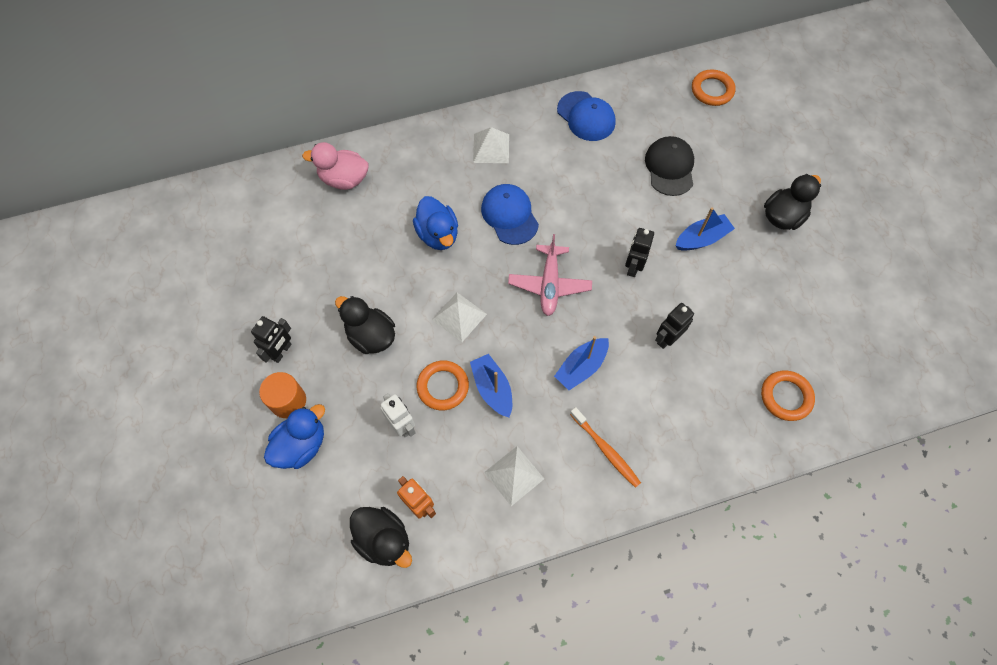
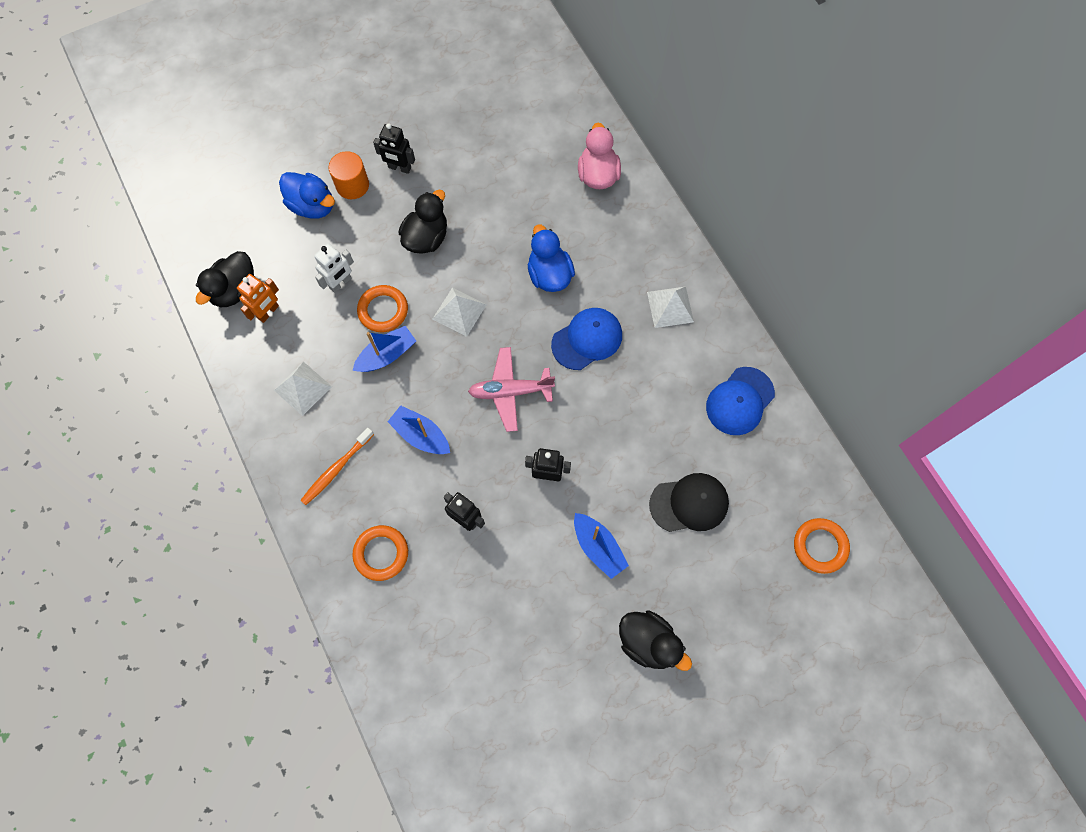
camera: 80 degrees right, 5 degrees up
blue duck [413,196,458,250] -> blue duck turned 105 degrees clockwise [528,224,575,292]
orange ring [761,370,815,421] -> orange ring moved to [352,525,408,581]

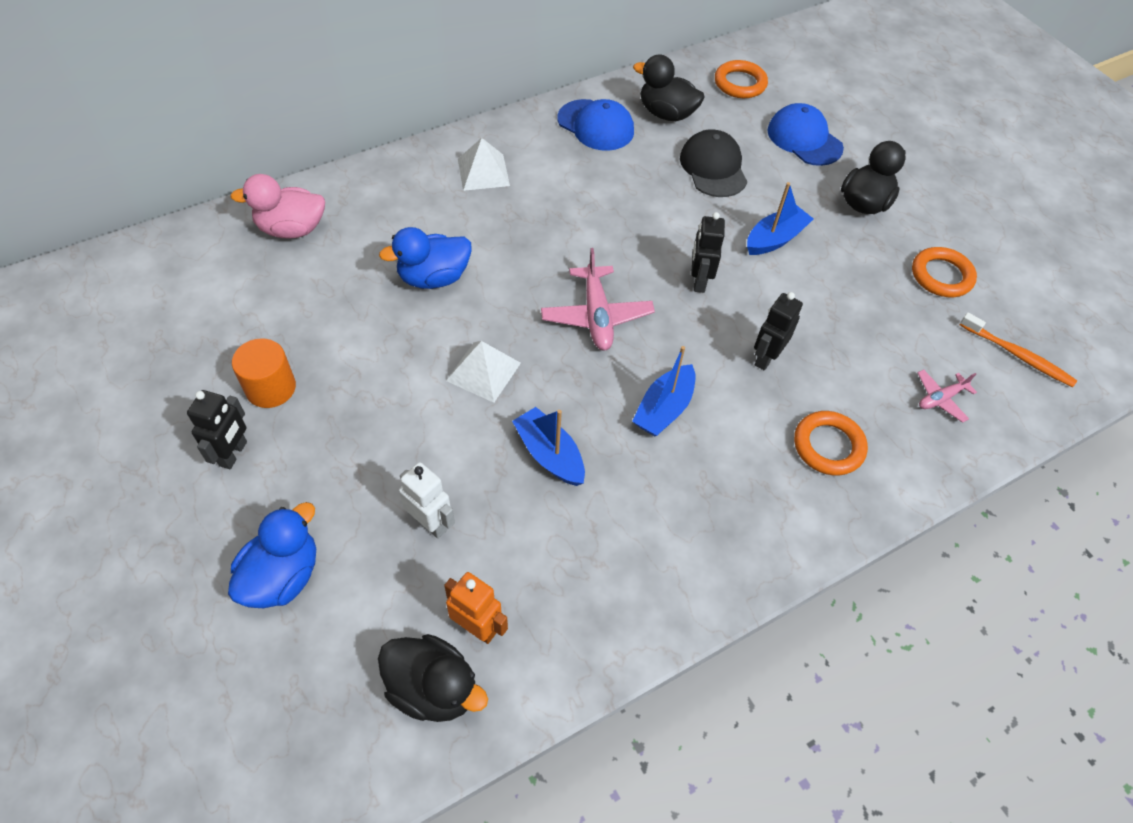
camera: 95 degrees left, 15 degrees down
white pyramid [274,361,332,416] -> none
orange toothbrush [300,427,374,505] -> orange toothbrush moved to [960,313,1077,387]
orange cylinder [329,151,369,199] -> orange cylinder moved to [232,338,296,408]
orange ring [357,285,408,332] -> orange ring moved to [912,247,977,297]
black duck [399,190,447,254] -> black duck moved to [633,55,705,121]
blue cap [551,308,622,370] -> blue cap moved to [767,103,844,166]
none -> pink plane [918,370,977,423]

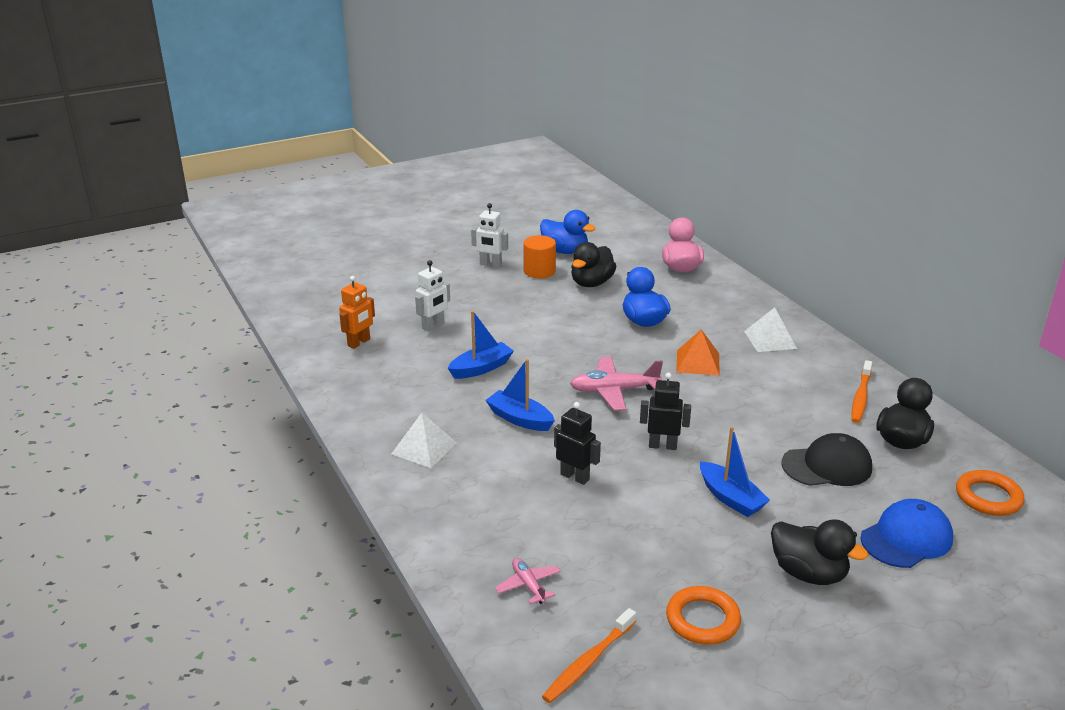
camera: 95 degrees right, 25 degrees down
black robot [187,390,247,469] -> white robot [471,203,508,267]
blue duck [228,502,316,608] -> blue duck moved to [540,210,596,254]
black duck [378,634,488,722] -> black duck moved to [571,242,617,287]
white pyramid [446,341,521,403] -> white pyramid moved to [391,413,457,468]
blue cap [557,99,634,151] -> orange toothbrush [851,360,872,423]
orange ring [794,411,868,475] -> none
none -> orange pyramid [676,330,720,376]

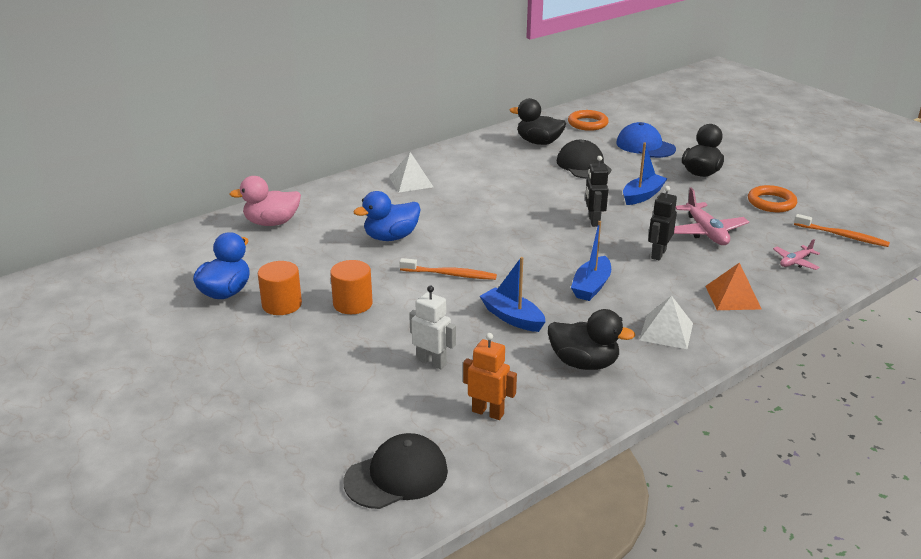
camera: 100 degrees left, 0 degrees up
white robot [471,203,508,267] -> none
pink plane [570,357,663,411] -> pink plane moved to [674,187,749,245]
black duck [571,242,617,287] -> black duck moved to [548,309,635,370]
orange pyramid [676,330,720,376] -> orange pyramid moved to [706,262,761,310]
orange toothbrush [851,360,872,423] -> orange toothbrush moved to [400,258,497,280]
none -> orange cylinder [330,260,373,314]
none -> black cap [344,433,448,509]

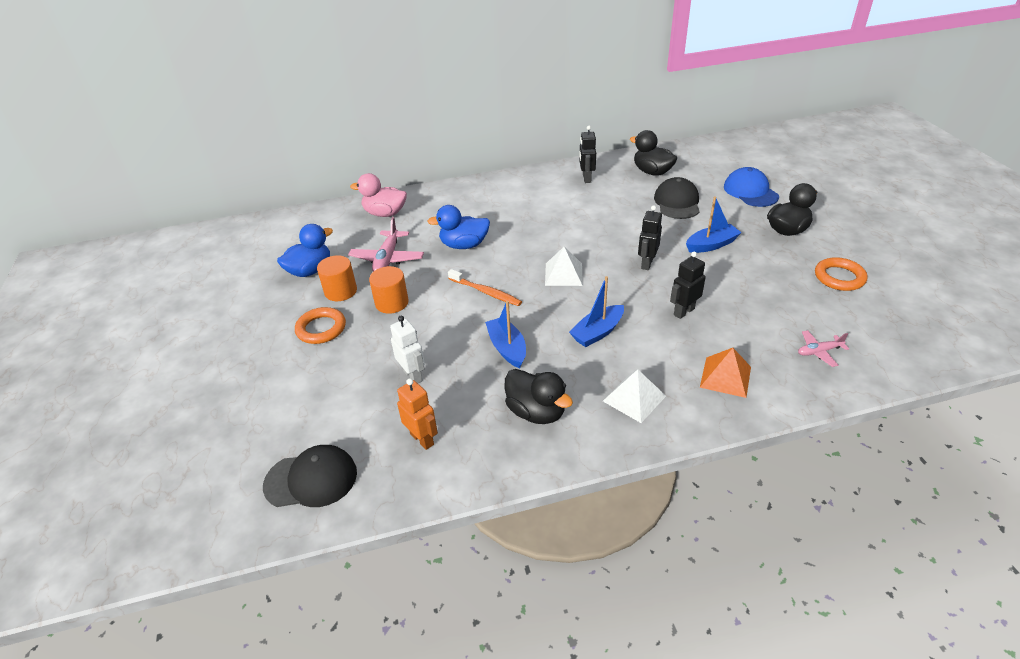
camera: 25 degrees right, 10 degrees up
white pyramid [389,152,433,192] -> white pyramid moved to [545,247,583,286]
orange ring [568,110,609,131] -> orange ring moved to [295,307,346,344]
pink plane [674,187,749,245] -> pink plane moved to [348,217,424,272]
orange toothbrush [794,214,890,247] -> none
none -> black robot [579,126,596,183]

